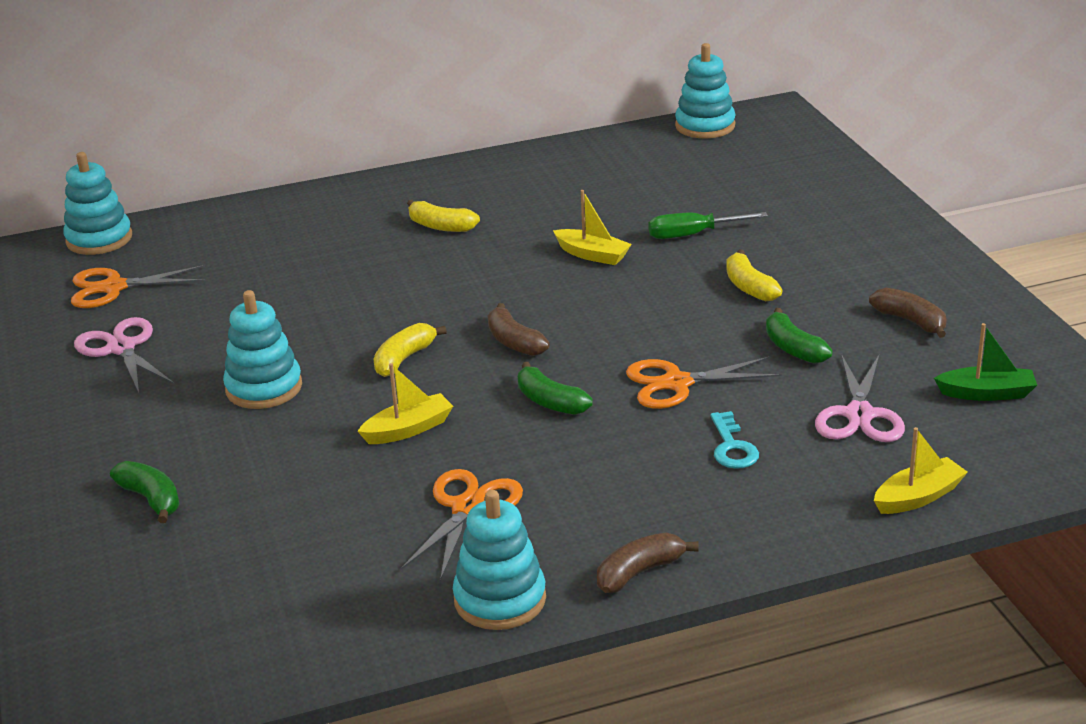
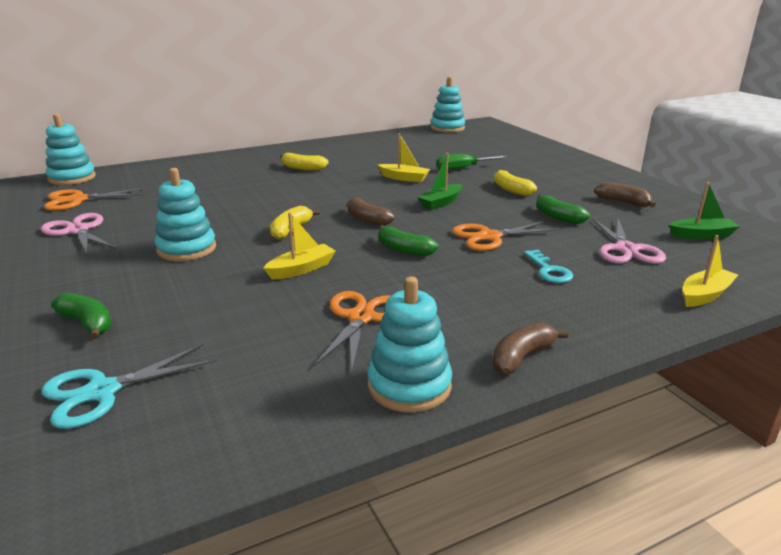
camera: 10 degrees left, 5 degrees down
none -> turquoise scissors [41,343,217,429]
none -> green boat [417,153,462,210]

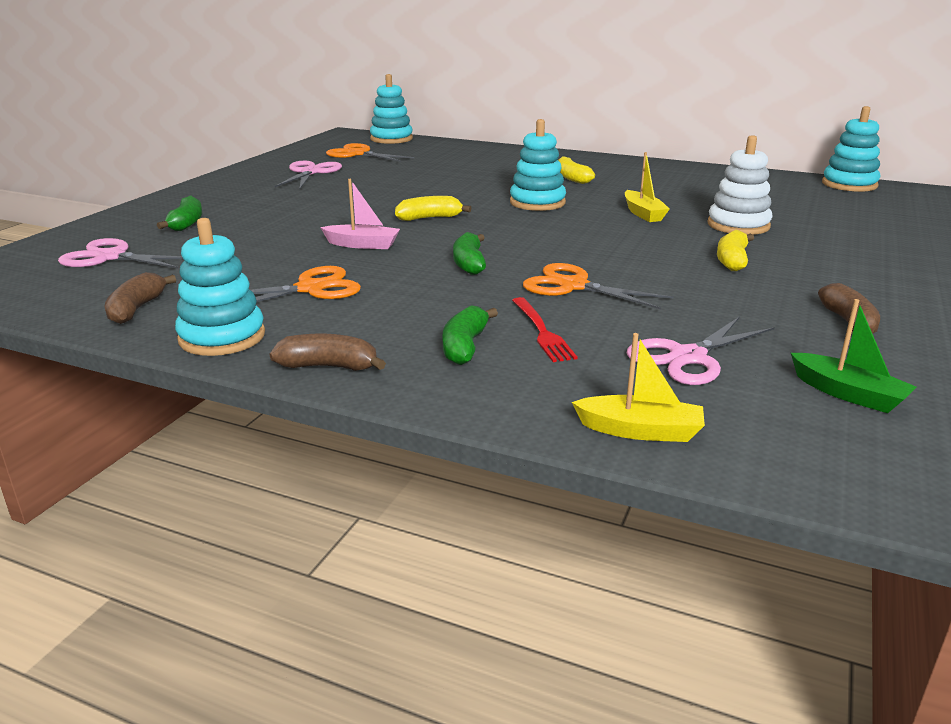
camera: 50 degrees right, 0 degrees up
turquoise scissors [41,343,217,429] -> pink scissors [58,238,183,269]
turquoise stacking toy [155,168,216,261] -> turquoise stacking toy moved to [510,119,566,211]
yellow boat [263,212,336,279] -> pink boat [320,179,400,249]
brown banana [347,197,395,226] -> brown banana moved to [105,272,176,324]
green boat [417,153,462,210] -> none
green screwdriver [436,154,507,170] -> white stacking toy [707,135,772,235]
turquoise key [524,250,573,283] -> red fork [512,297,578,362]
green banana [536,195,590,224] -> green banana moved to [443,305,498,365]

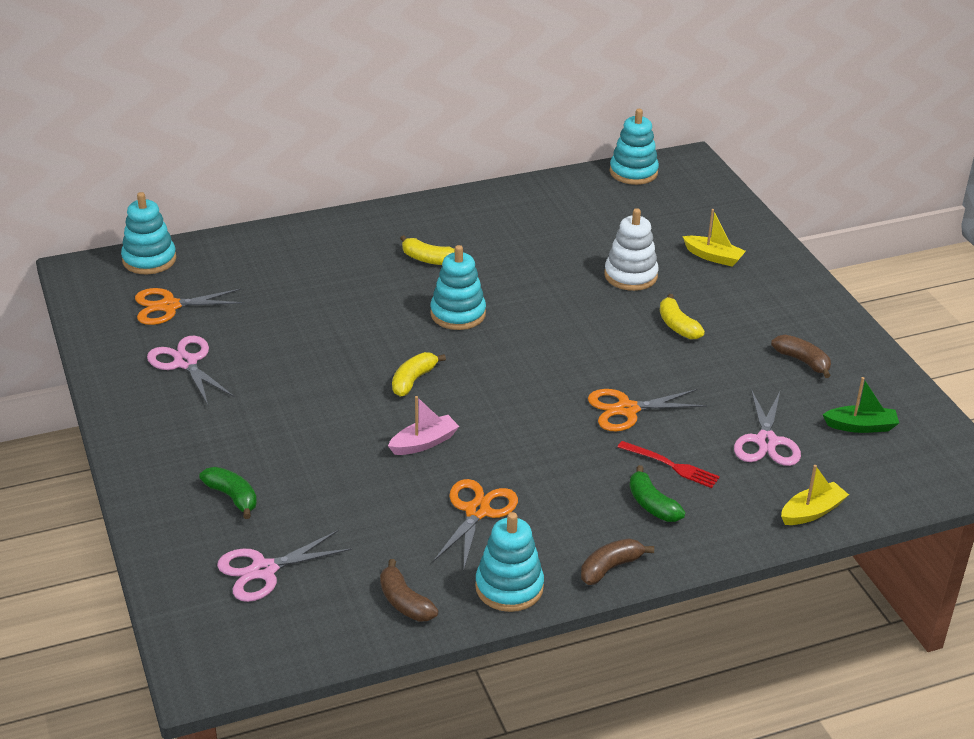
camera: 45 degrees left, 10 degrees up
green banana [453,232,486,275] -> none
yellow boat [625,152,670,222] -> yellow boat moved to [682,209,746,267]

